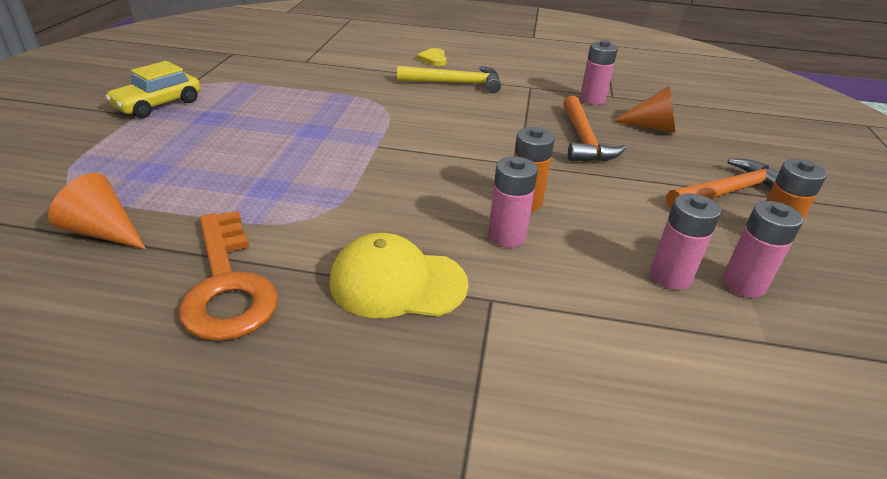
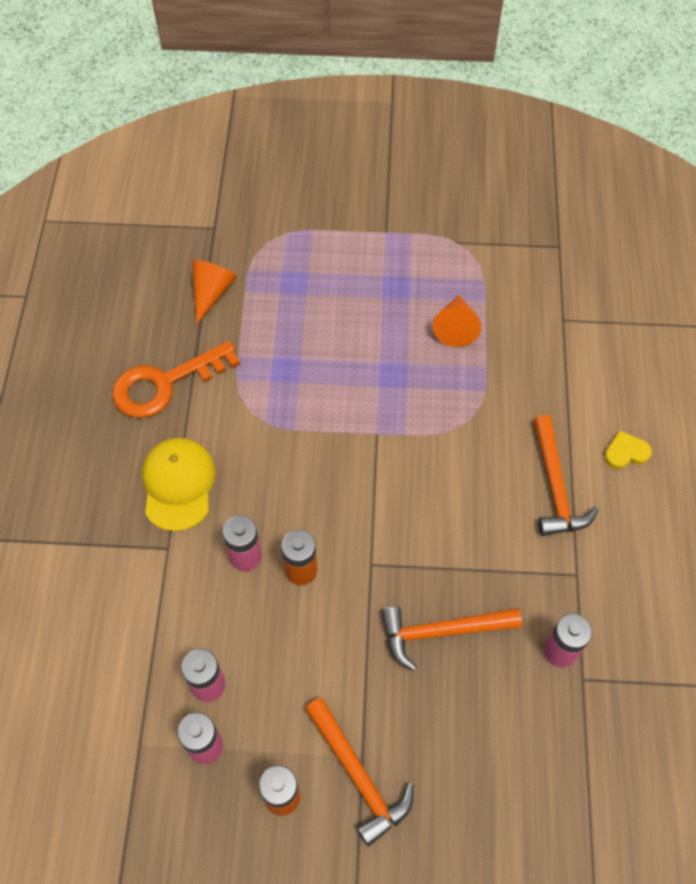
camera: 85 degrees right, 25 degrees up
yellow car [105,61,201,118] -> none
yellow hammer [397,66,501,93] -> orange hammer [534,415,599,536]
orange cone [613,86,675,133] -> orange cone moved to [433,295,481,347]

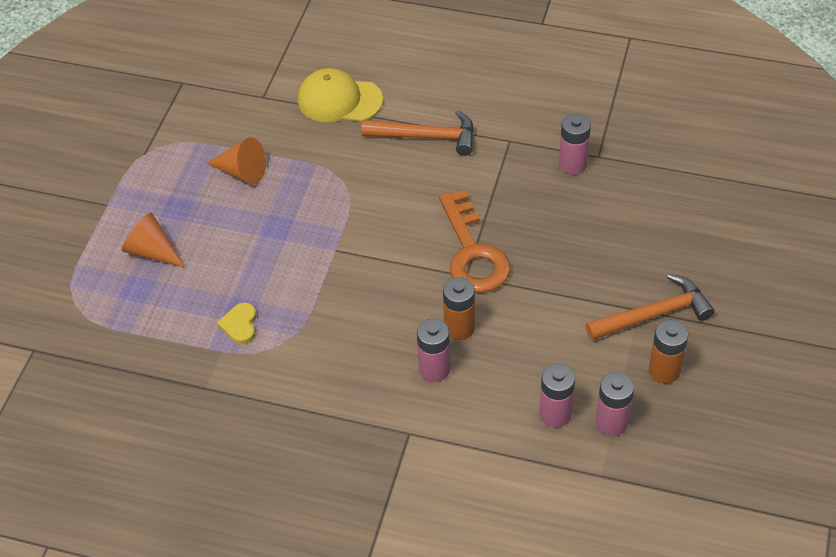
camera: 75 degrees left, 10 degrees down
orange key [112,341,240,418] -> orange key moved to [439,190,510,293]
yellow cap [142,438,216,531] -> yellow cap moved to [298,68,383,122]
orange cone [192,260,237,324] -> orange cone moved to [122,212,186,268]
orange hammer [381,606,522,671] -> none
yellow heart [604,431,652,469] -> yellow heart moved to [217,302,257,344]

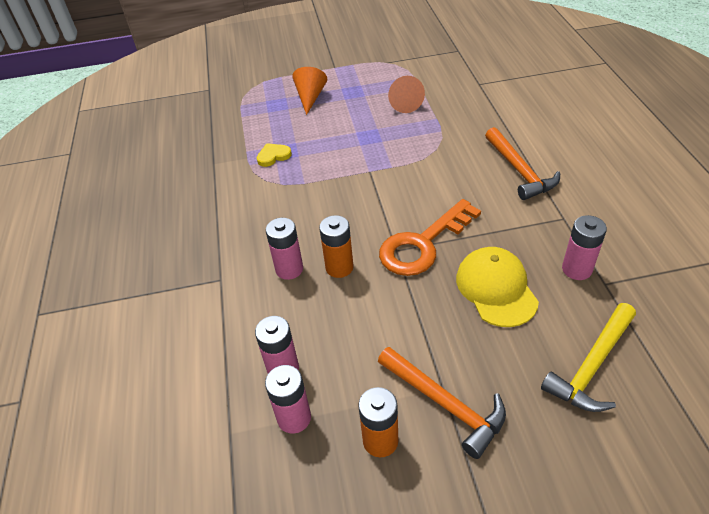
camera: 65 degrees right, 5 degrees down
yellow cap [298,68,383,122] -> yellow cap moved to [456,247,539,327]
none -> yellow hammer [541,303,636,412]

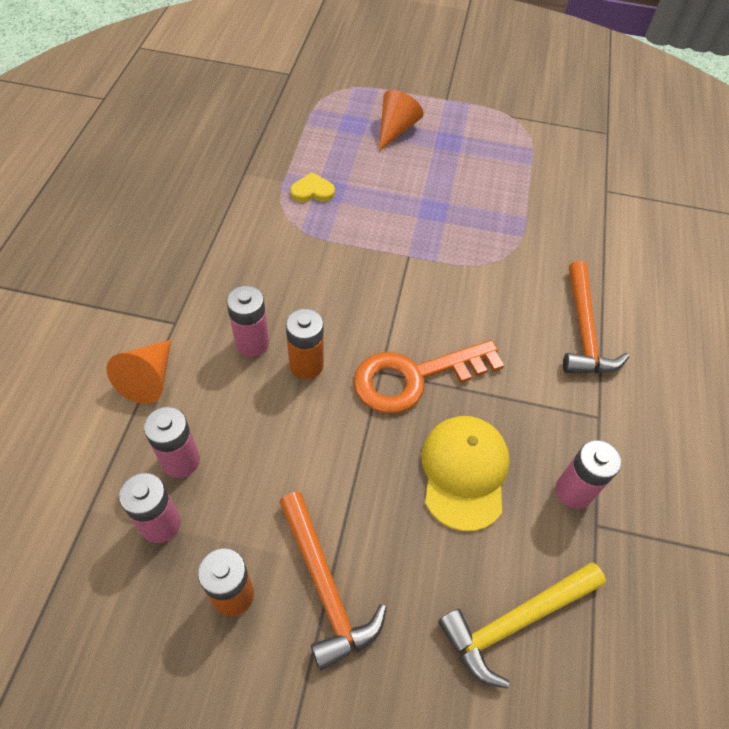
camera: 15 degrees right, 10 degrees up
orange cone [388,76,425,113] -> orange cone moved to [107,340,171,404]

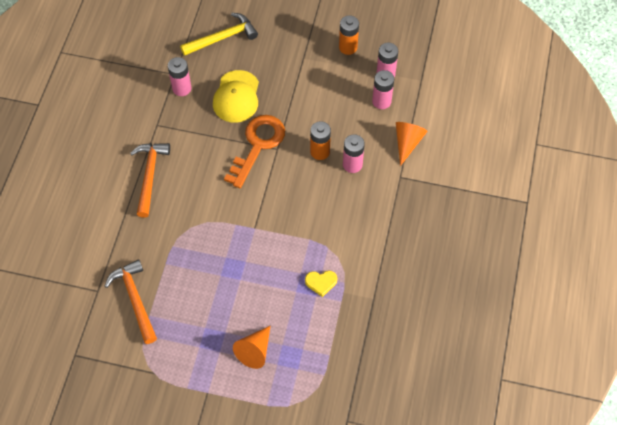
camera: 175 degrees left, 5 degrees up
orange hammer [279,492,387,671] -> orange hammer moved to [105,259,157,344]
orange key [353,340,504,414] -> orange key turned 45 degrees counterclockwise [224,115,285,188]

